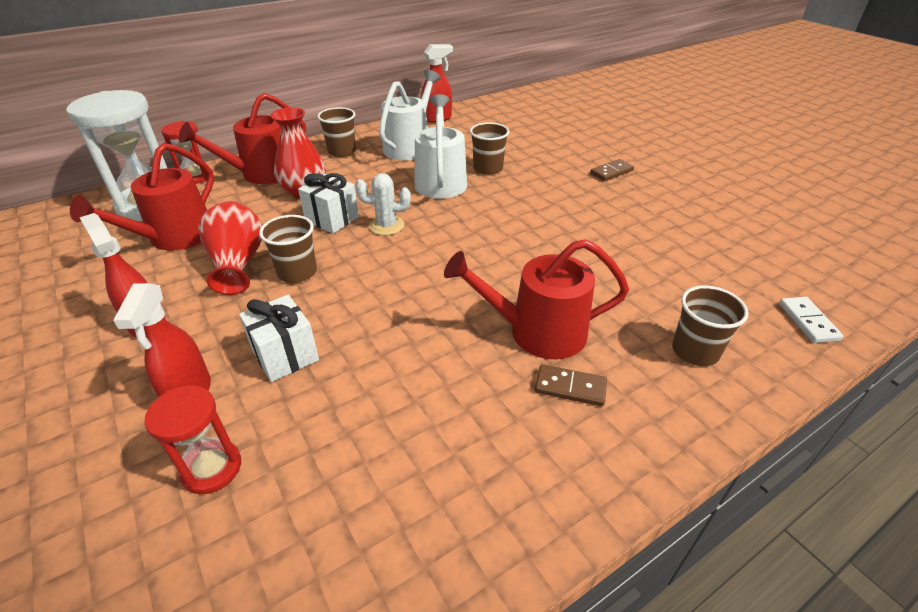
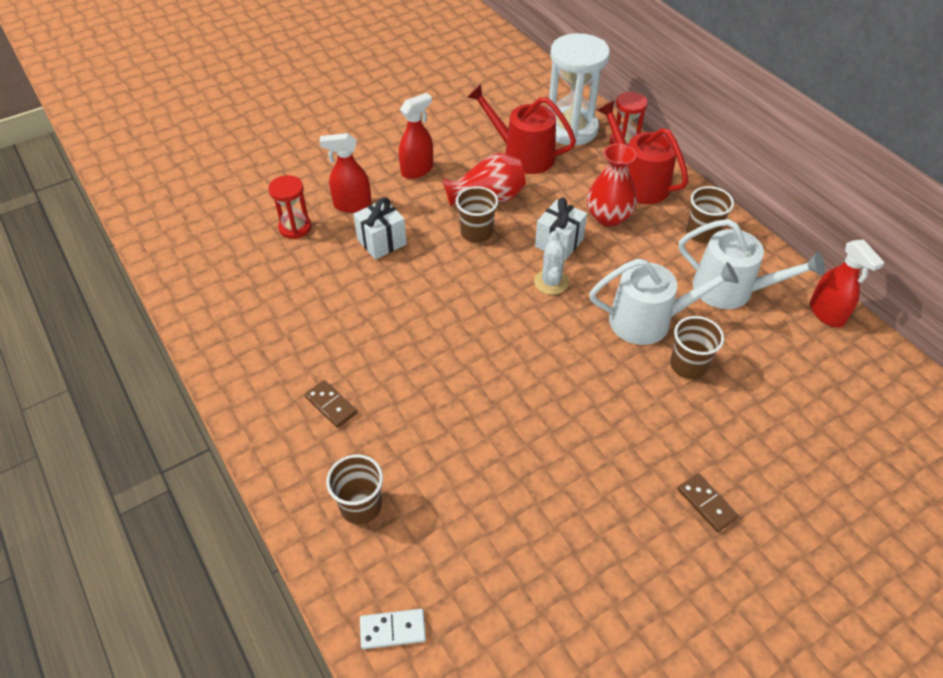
camera: 90 degrees right, 10 degrees up
red watering can [444,239,629,360] -> none
brown domino [535,364,607,406] -> brown domino turned 60 degrees counterclockwise [305,380,357,428]

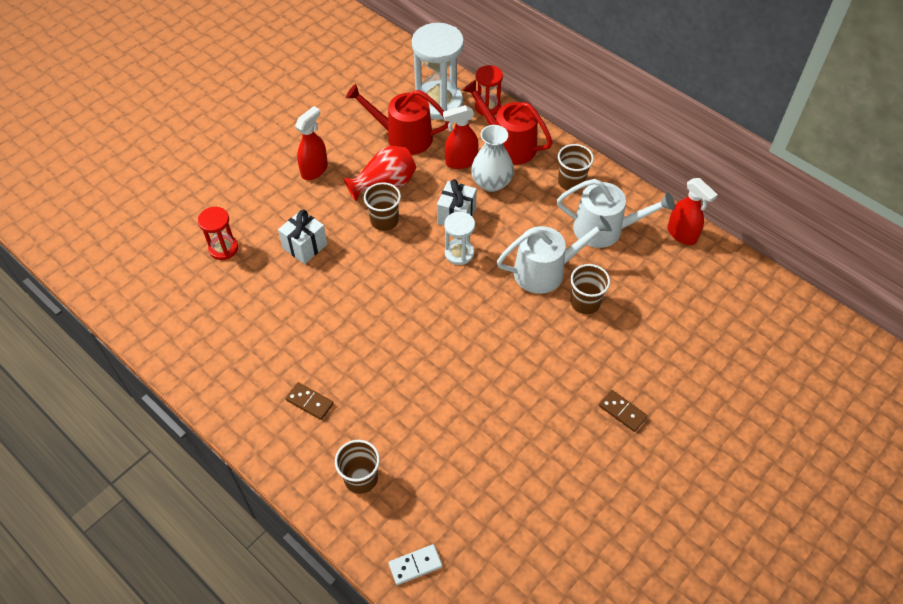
camera: 15 degrees left, 5 degrees up
red spray bottle [319,133,371,213] -> red spray bottle moved to [443,105,478,169]
white cactus [534,231,569,295] -> white hourglass [444,212,475,265]
red vase [587,144,637,226] -> white vase [471,125,514,192]

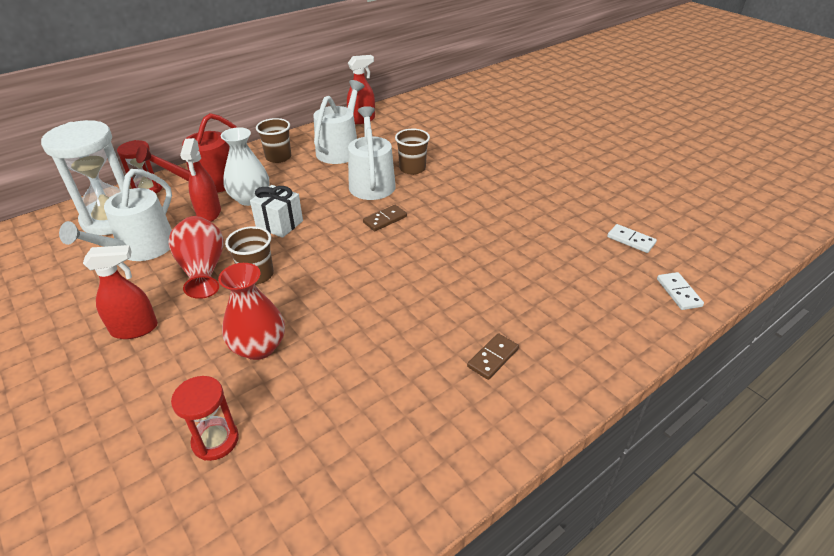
camera: 80 degrees left, 15 degrees down
white gift [278,210,327,264] -> red vase [218,263,285,360]
red spray bottle [295,106,328,180] -> red spray bottle turned 120 degrees clockwise [83,245,158,339]
brown cup [335,440,380,494] -> none
red watering can [346,84,449,155] -> white watering can [59,169,172,261]
white hourglass [444,212,475,265] -> none
brown domino [599,390,648,432] -> brown domino moved to [363,205,407,231]
none -> white domino [607,224,657,253]

